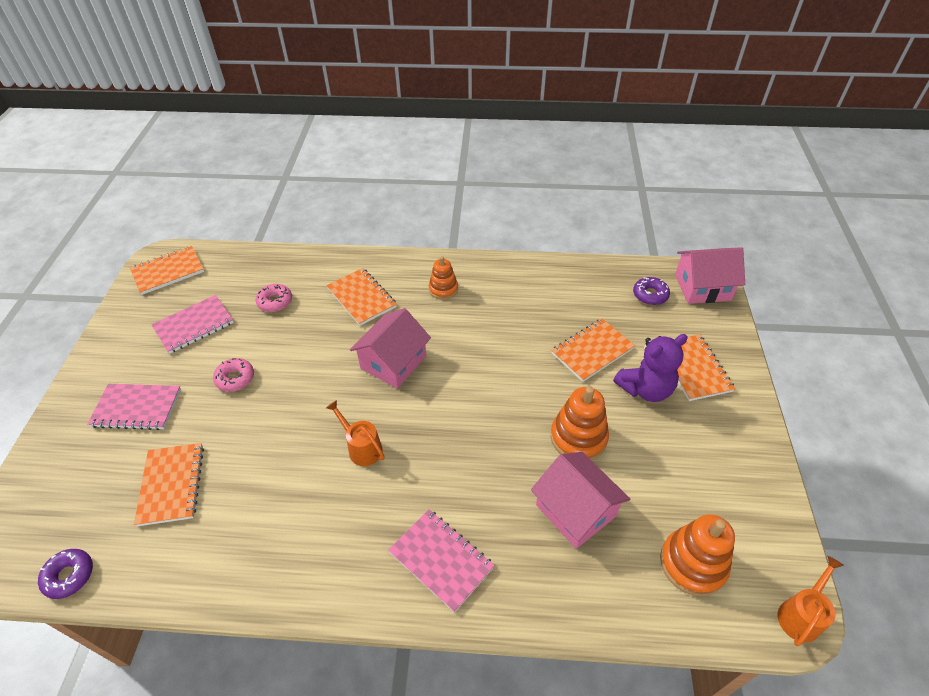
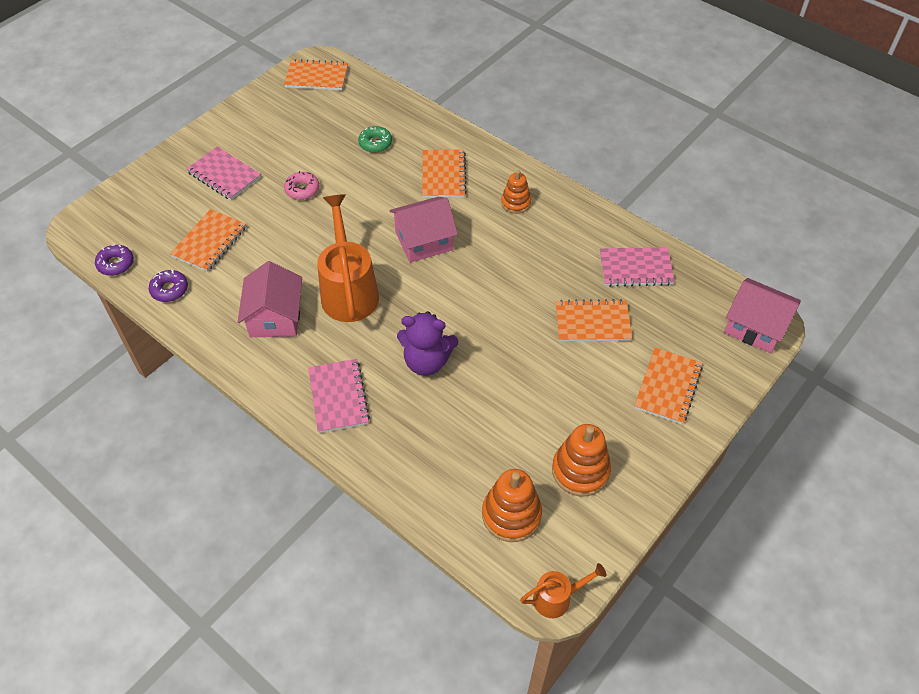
camera: 35 degrees right, 5 degrees up
pink notebook [151,295,234,354] -> pink notebook moved to [600,247,675,287]
pink donut [256,284,292,312] -> green donut [358,126,392,153]
orange watering can [326,400,385,466] -> orange watering can [317,194,379,322], size x1.95
pink house [531,452,630,549] -> pink house moved to [238,261,302,337]
orange stacking toy [551,386,609,460] -> orange stacking toy moved to [552,424,611,496]
purple teddy bear [613,334,688,402] -> purple teddy bear moved to [397,311,458,376]
purple donut [633,277,670,305] -> purple donut moved to [149,270,188,302]

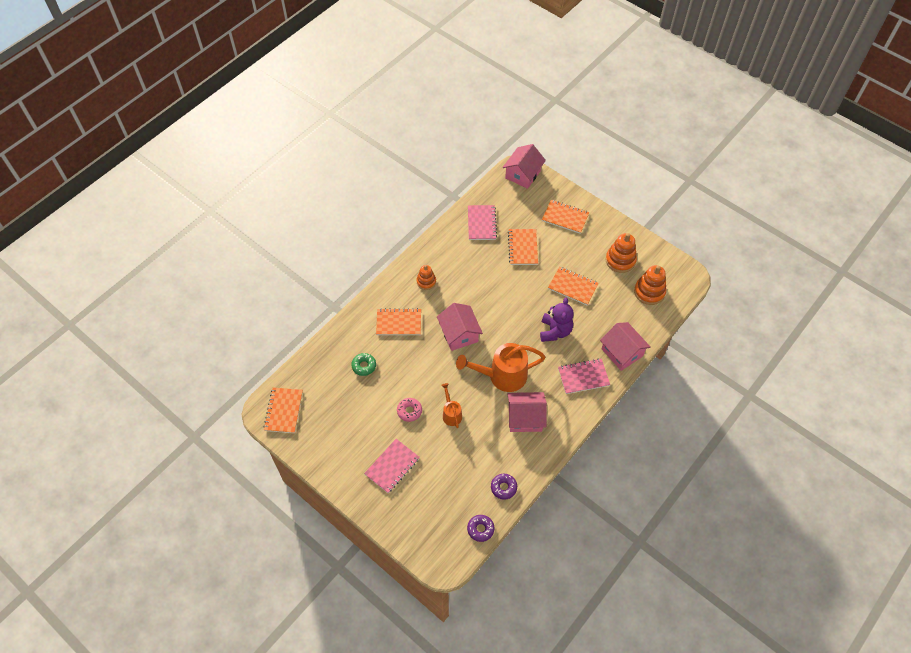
camera: 90 degrees left, 5 degrees up
orange notebook [170,209,246,272] -> orange notebook moved to [548,267,599,305]
orange watering can [520,563,606,618] -> orange watering can moved to [441,383,462,428]
none -> pink house [600,322,651,371]

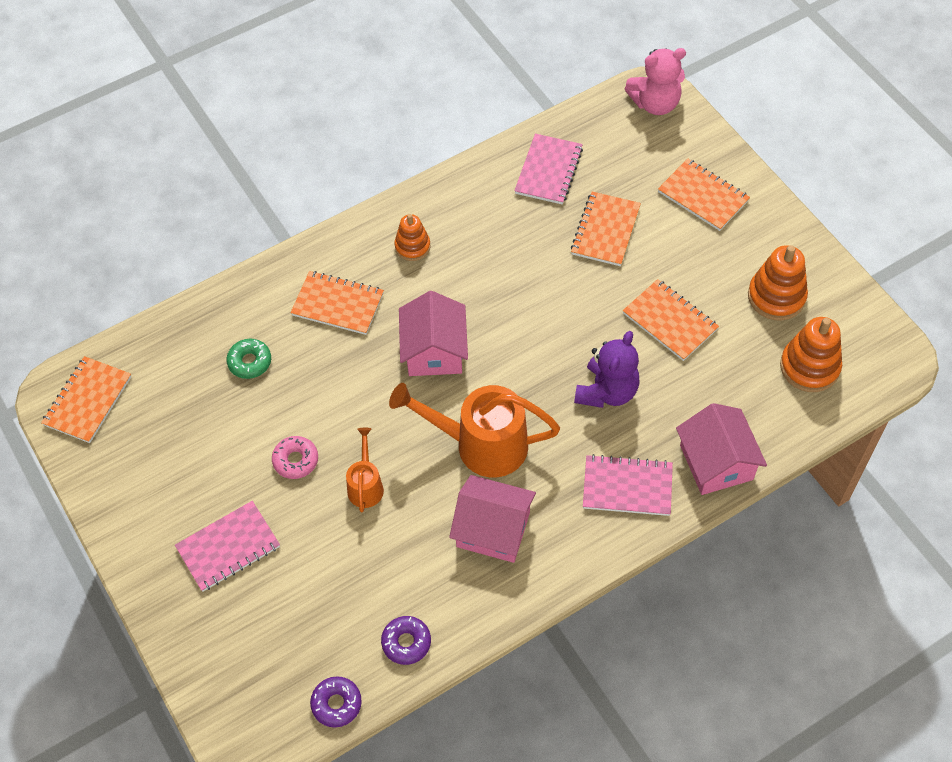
camera: 20 degrees right, 0 degrees up
pink house [503,144,546,189] -> pink teddy bear [625,48,686,115]

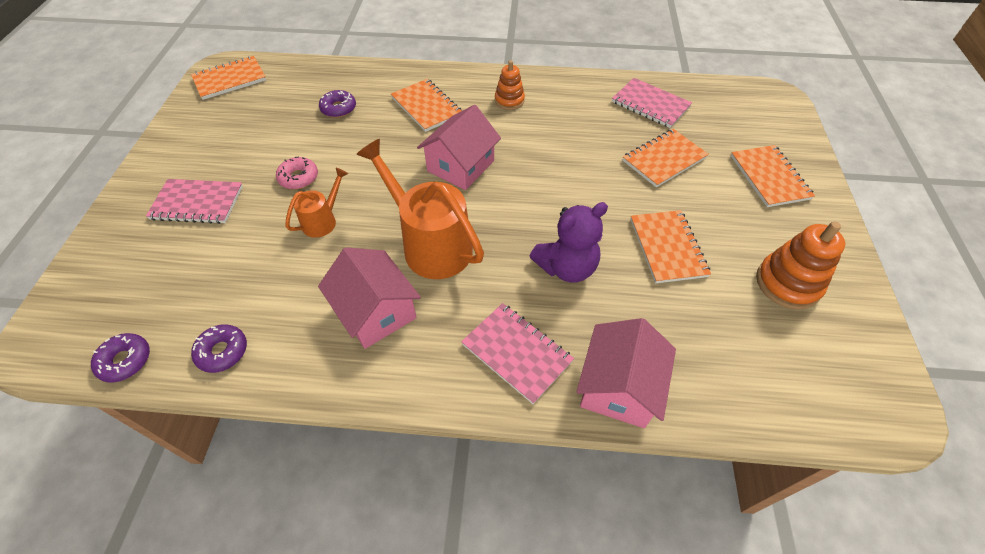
camera: 35 degrees right, 5 degrees down
green donut [226,339,271,379] -> purple donut [319,90,356,118]
pink notebook [514,134,583,204] -> pink notebook turned 75 degrees clockwise [612,78,692,128]
pink teddy bear [625,48,686,115] -> none
orange stacking toy [780,317,842,392] -> none

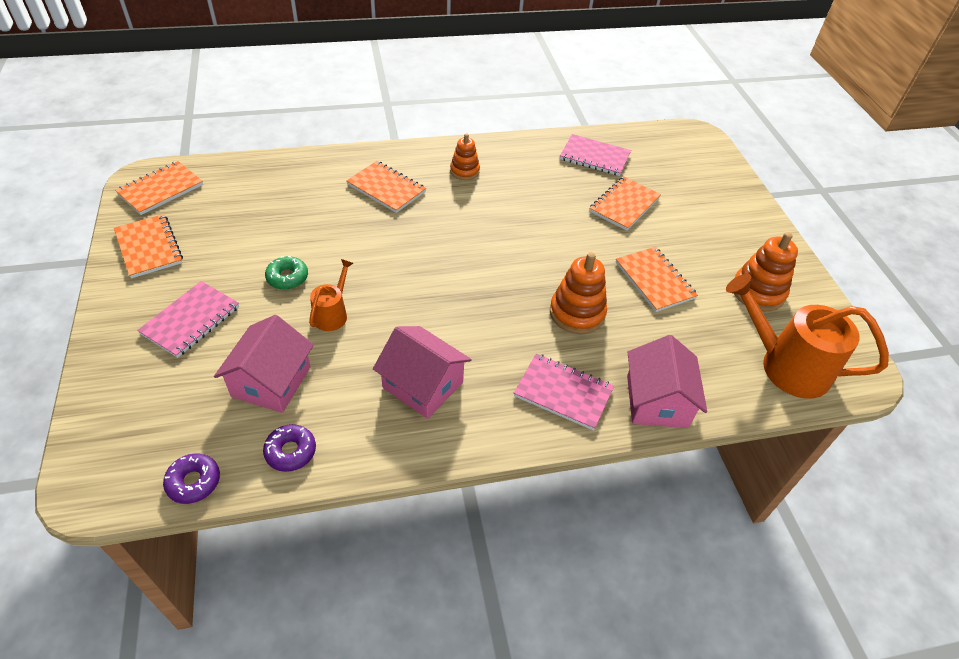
camera: 20 degrees left, 5 degrees down
pink notebook [146,179,243,224] -> pink notebook turned 45 degrees counterclockwise [137,281,239,358]
pink donut [276,157,318,189] -> green donut [265,256,308,290]
purple donut [319,90,356,118] -> none
orange watering can [356,139,484,279] -> orange watering can moved to [726,274,889,399]
pink house [417,105,501,190] -> pink house moved to [214,315,314,413]
purple teddy bear [530,202,608,283] -> orange stacking toy [550,252,607,334]
orange notebook [731,145,815,207] -> orange notebook moved to [114,214,183,278]

